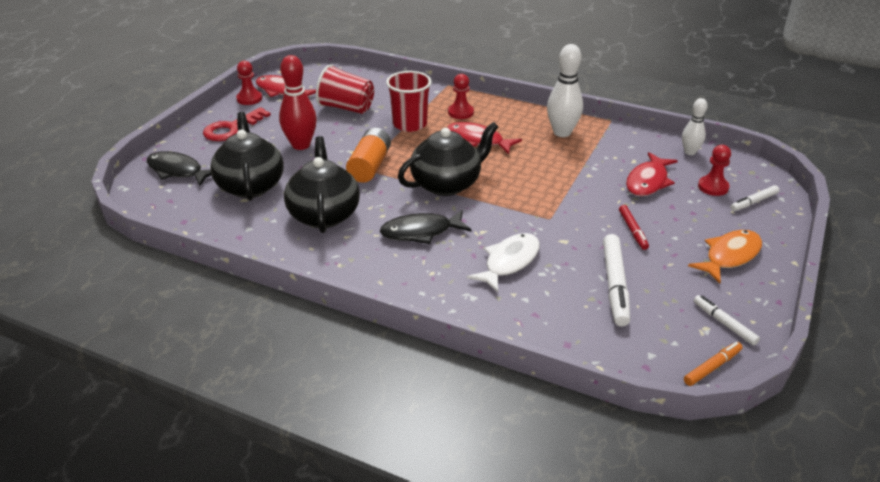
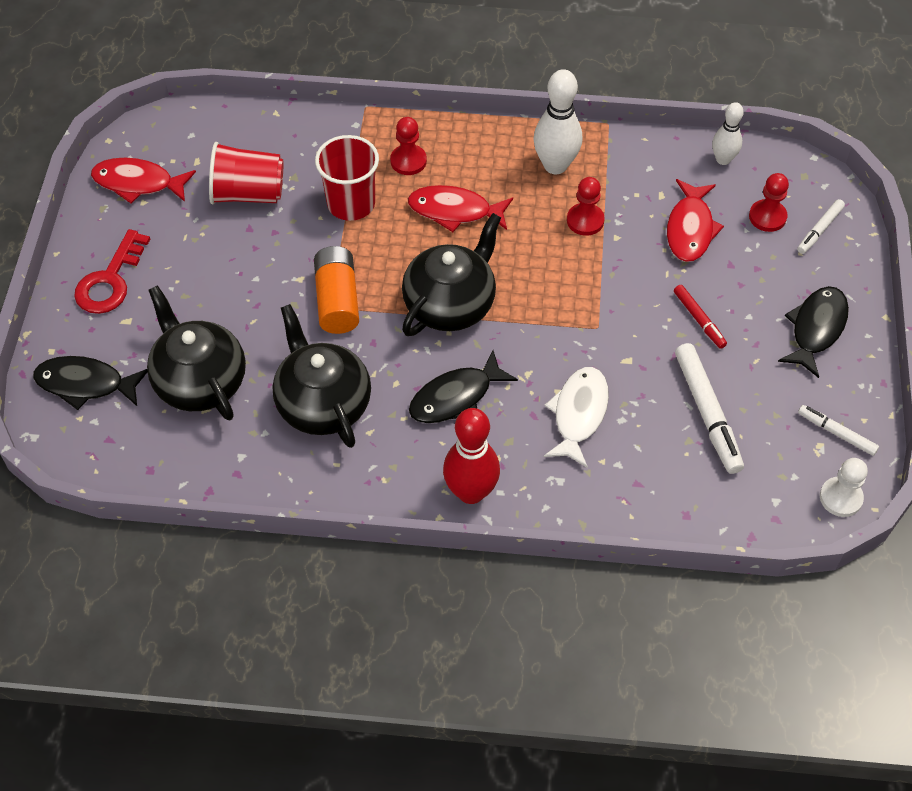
camera: 20 degrees left, 20 degrees up
red pawn [236,61,262,105] -> red pawn moved to [567,177,605,236]
red bowling pin [279,55,317,150] -> red bowling pin moved to [443,408,500,504]
orange marker [684,342,742,386] -> white pawn [820,458,868,517]
orange fish [688,230,762,283] -> black fish [778,286,849,378]

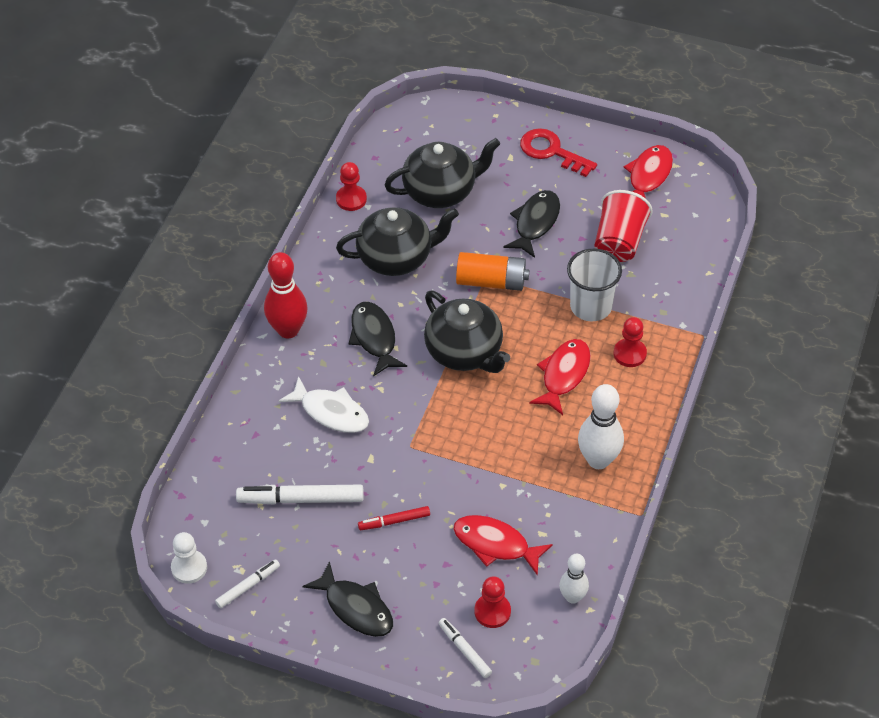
camera: 105 degrees right, 5 degrees down
black fish [33,356,148,410] -> black fish moved to [503,190,560,258]
red cup [315,135,379,221] -> white cup [567,249,622,321]
red pawn [567,177,605,236] -> red pawn moved to [336,162,367,211]

